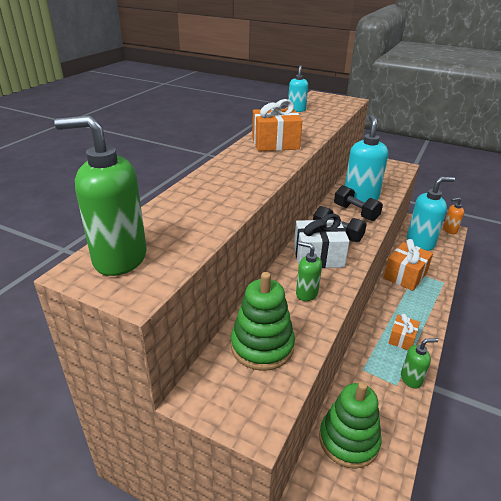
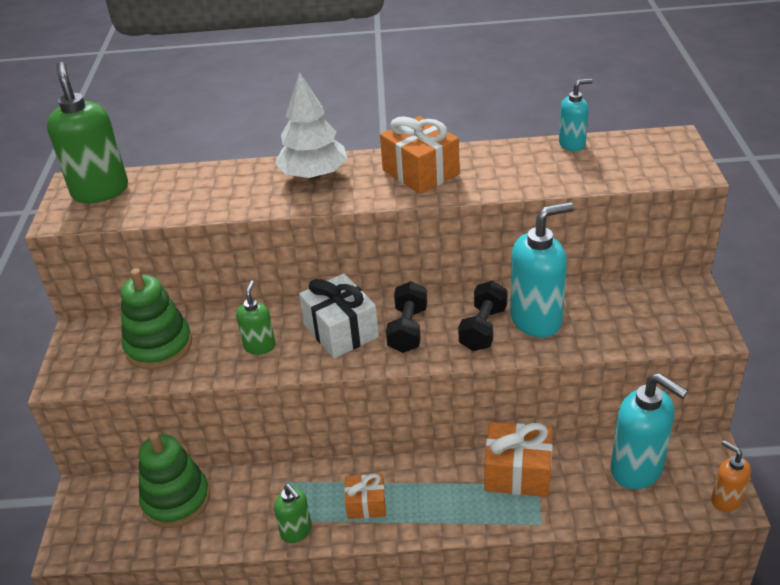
camera: 65 degrees right, 5 degrees up
none -> white tree [275,72,347,180]

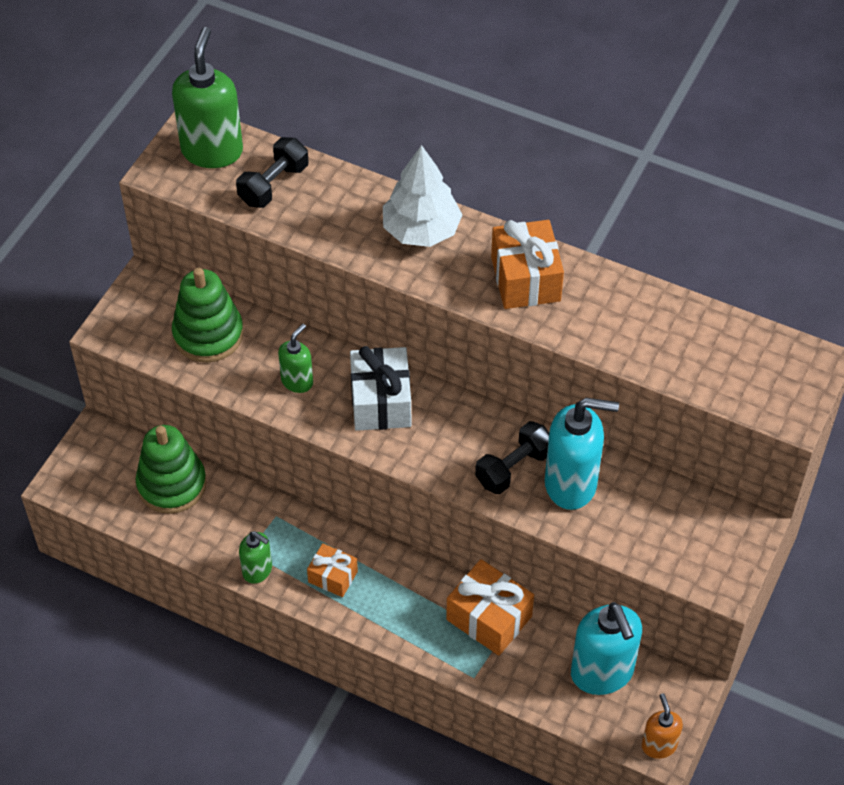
camera: 25 degrees right, 15 degrees up
green soap dispenser [274,484,312,543] -> green soap dispenser turned 45 degrees counterclockwise [239,531,272,584]
black dumbbell [386,281,427,353] -> black dumbbell moved to [236,137,308,208]
turquoise soap dispenser [559,79,593,151] -> none

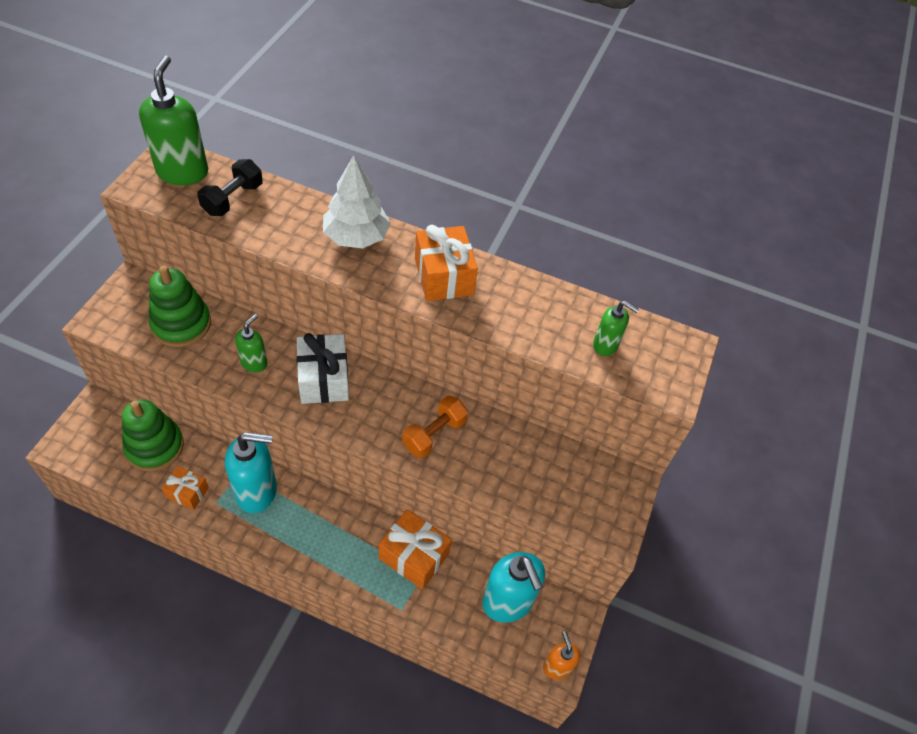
camera: 10 degrees left, 0 degrees up
green soap dispenser [239,531,272,584] -> green soap dispenser moved to [593,301,639,356]
orange gift [307,543,358,597] -> orange gift moved to [162,466,209,510]
black dumbbell [475,421,549,494] -> orange dumbbell [402,396,468,458]
turquoise soap dispenser [545,398,619,510] -> turquoise soap dispenser moved to [225,432,277,513]

